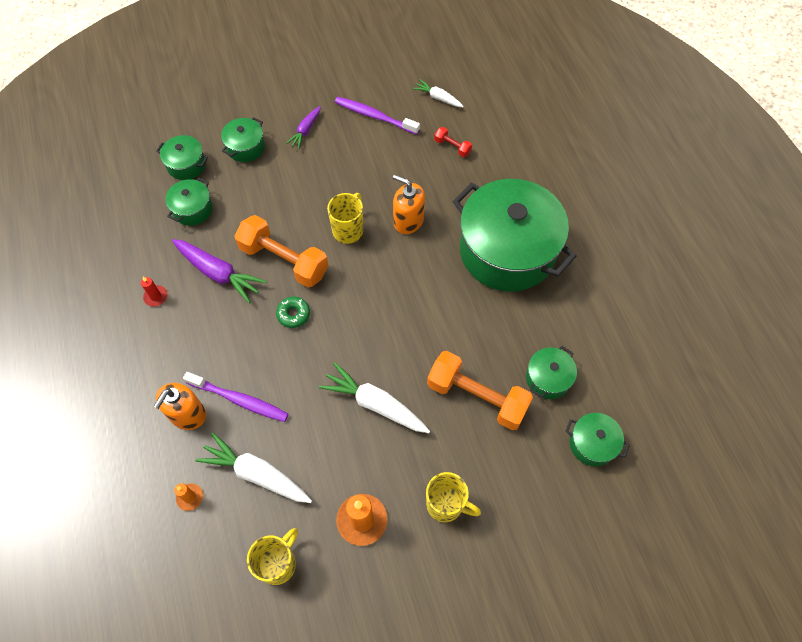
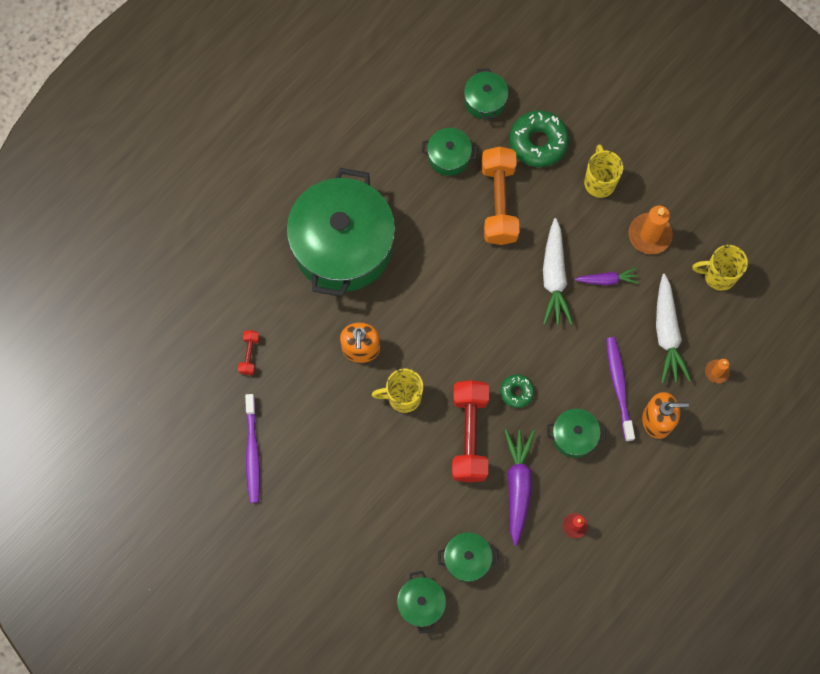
camera: 120 degrees left, 10 degrees up
green pot [221,117,265,162] -> green pot moved to [547,409,606,458]
orange dumbbell [234,215,328,287] -> red dumbbell [452,380,489,482]
purple carrot [286,106,321,149] -> purple carrot moved to [574,268,639,285]
white carrot [413,79,464,107] -> none
none -> green donut [509,110,569,167]

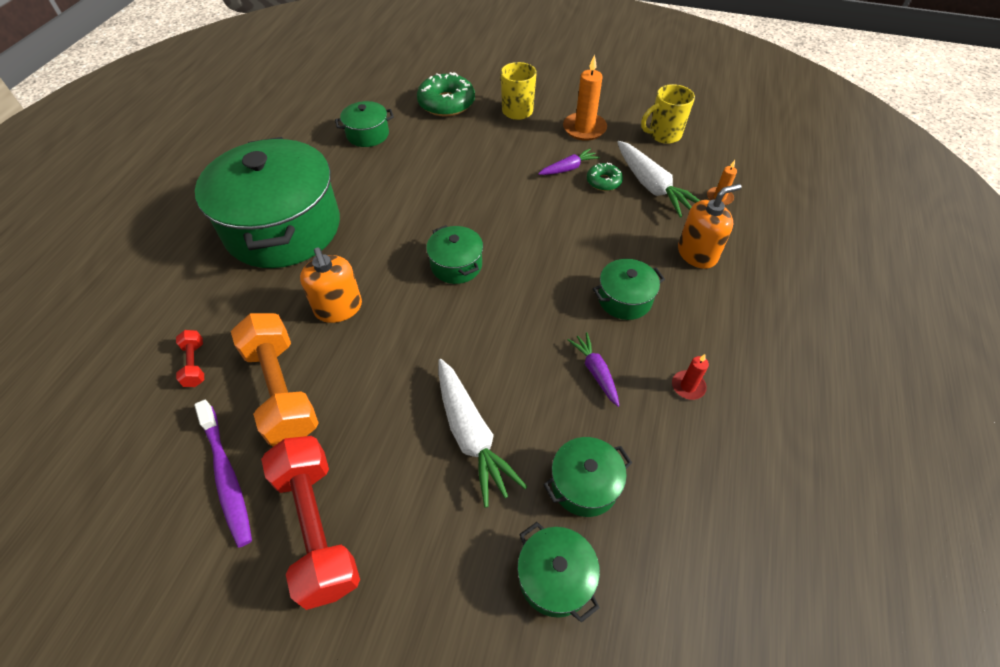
camera: 25 degrees left, 20 degrees down
yellow mug [372,369,423,413] -> none
red dumbbell [452,380,489,482] -> red dumbbell moved to [261,436,360,610]
green pot [464,68,508,120] -> green pot moved to [426,225,483,284]
orange dumbbell [482,146,520,245] -> orange dumbbell moved to [231,313,319,446]
green donut [500,374,534,408] -> green donut moved to [587,163,623,191]
purple carrot [504,429,535,546] -> purple carrot [568,332,620,407], size x0.57
white carrot [543,218,573,325] -> white carrot moved to [438,359,527,508]
purple toothbrush [606,337,635,441] -> none

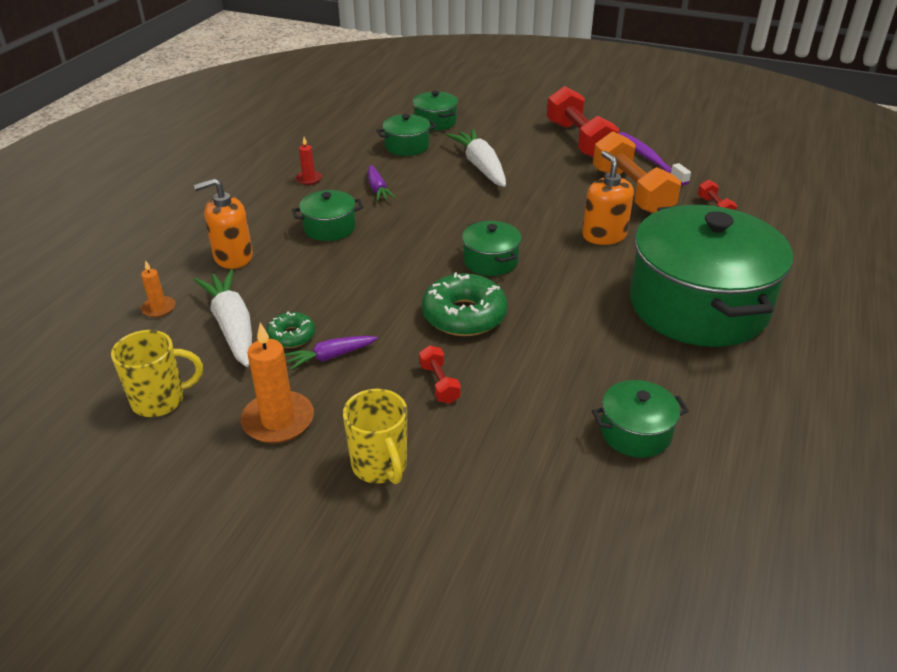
camera: 175 degrees left, 15 degrees down
green donut [417,72,475,116] -> green donut moved to [422,272,508,336]
none -> red dumbbell [419,345,461,403]

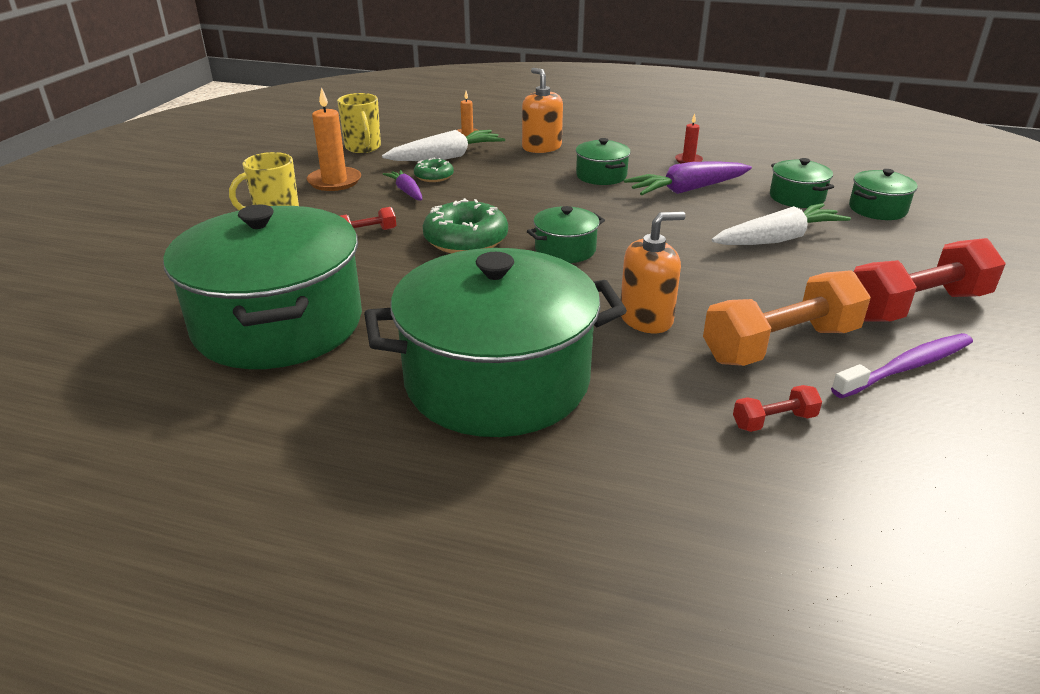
camera: 85 degrees right, 5 degrees down
purple carrot [368,165,396,201] -> purple carrot [624,161,752,195], size x1.75
green pot [592,380,689,458] -> green pot [163,205,362,369], size x2.33

